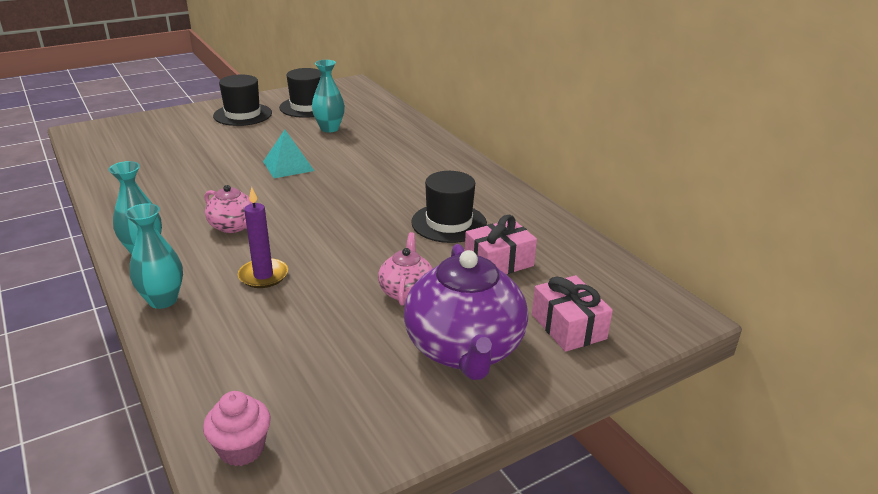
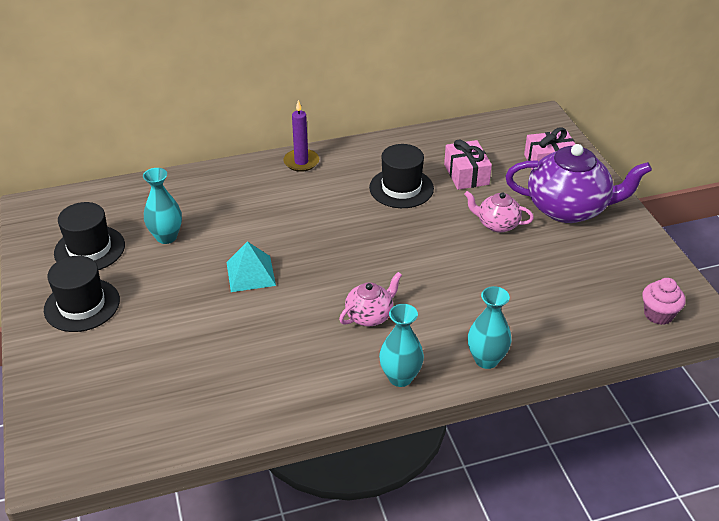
camera: 75 degrees left, 10 degrees up
purple candle [238,187,288,288] -> purple candle moved to [283,100,319,172]

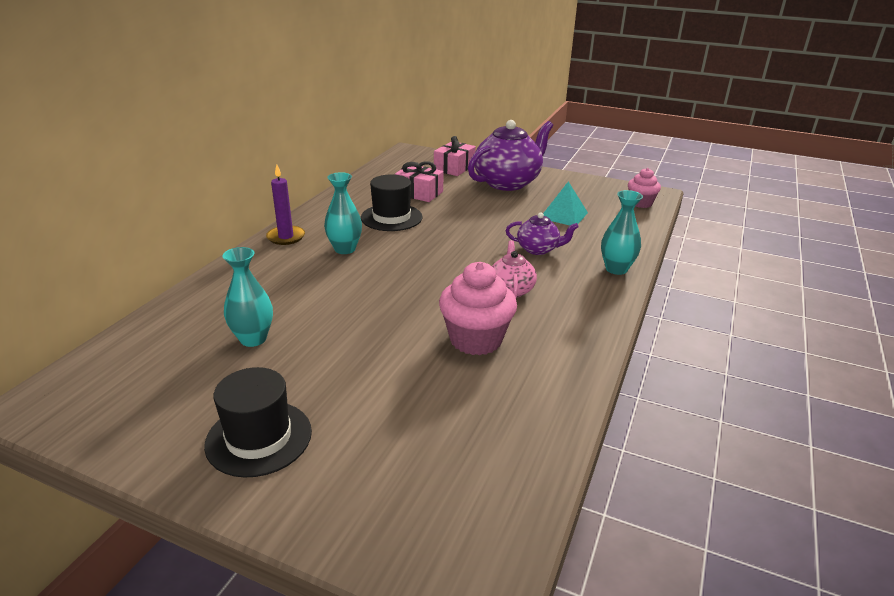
camera: 50 degrees left, 10 degrees down
black hat [54,202,125,270] -> none
turquoise pyramid [226,241,276,292] -> turquoise pyramid moved to [543,181,588,225]
turquoise vase [379,304,424,387] -> turquoise vase moved to [324,172,362,254]
pink teapot [464,191,534,233] -> none
none -> pink cupcake [439,262,517,355]
none -> purple teapot [506,213,579,255]

